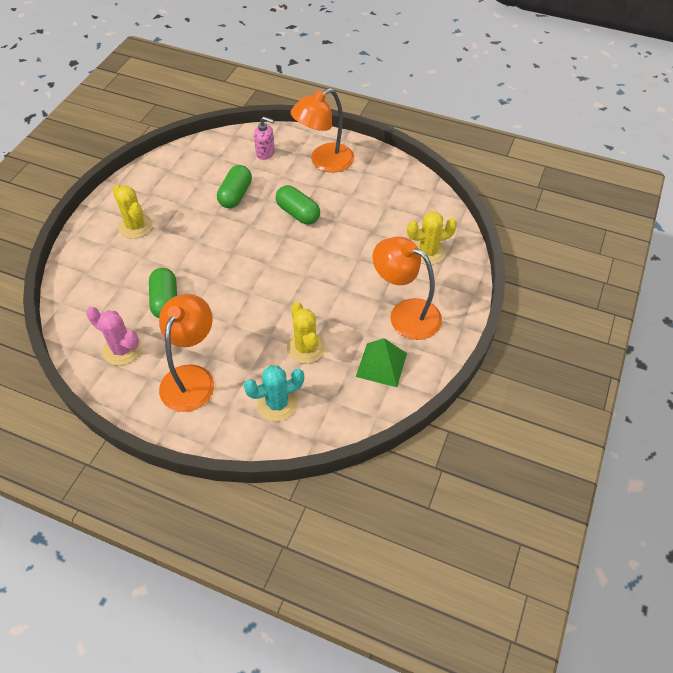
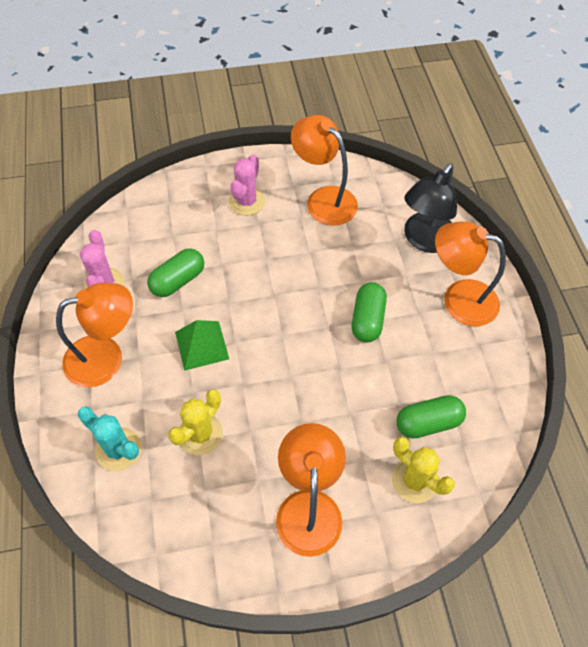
camera: 55 degrees right, 5 degrees up
yellow cactus [113,185,153,239] -> pink cactus [228,154,265,215]
green capsule [217,165,252,208] -> green capsule moved to [396,395,466,439]
pink soap dispenser [254,117,275,160] -> black lamp [404,163,457,253]
green pyramid [356,338,407,387] -> green pyramid moved to [175,320,229,371]
none -> orange lamp [291,115,358,226]

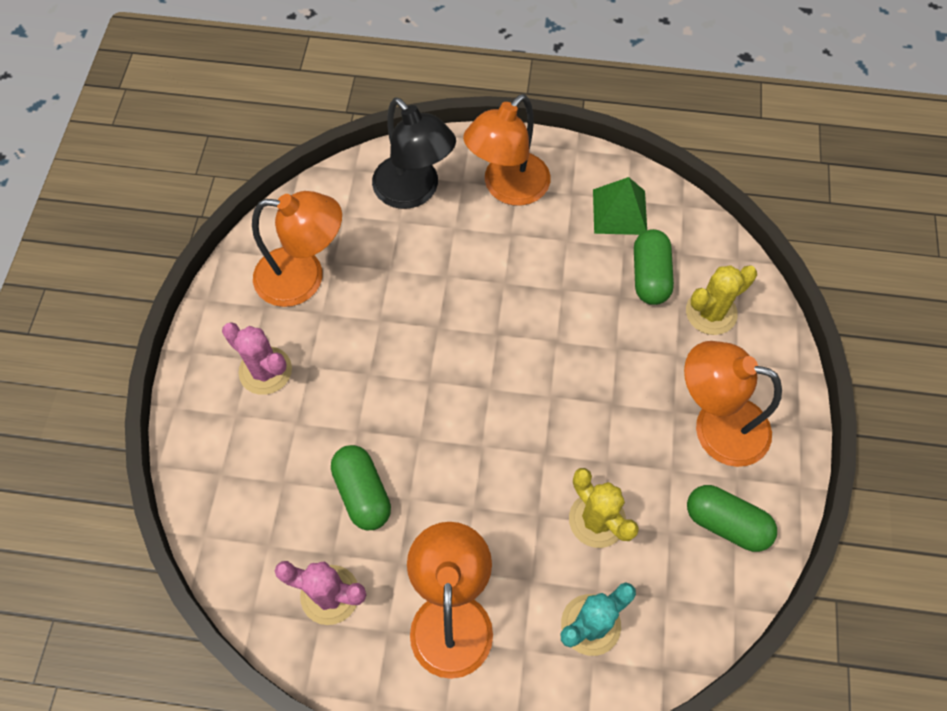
camera: 70 degrees left, 5 degrees up
green pyramid [175,320,229,371] -> green pyramid moved to [593,177,647,235]
orange lamp [291,115,358,226] -> orange lamp turned 150 degrees counterclockwise [252,191,342,307]
green capsule [352,282,387,342] -> green capsule moved to [687,485,777,552]

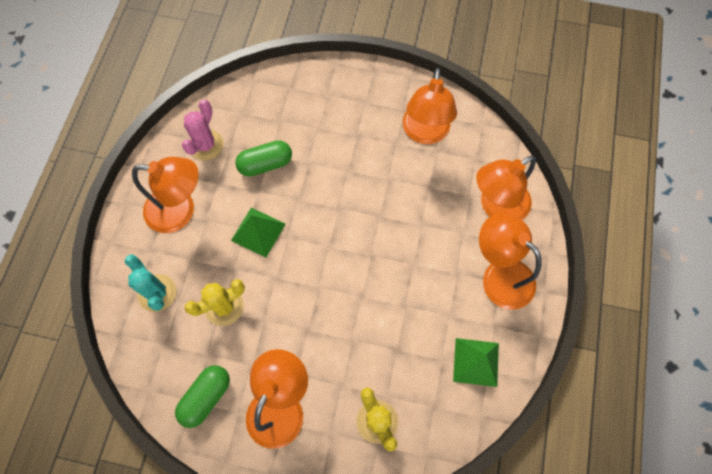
camera: 95 degrees right, 5 degrees up
pink cactus [222,322,292,395] -> none
black lamp [372,97,456,209] -> orange lamp [476,155,536,220]
green capsule [634,229,674,305] -> none
none -> green pyramid [231,207,285,258]

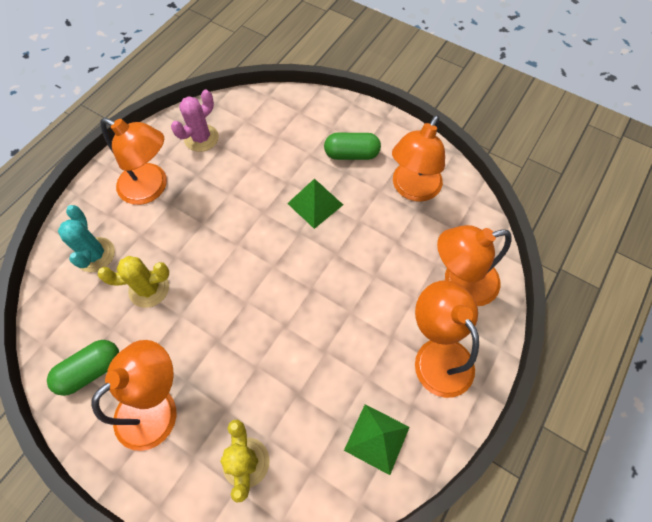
camera: 20 degrees right, 5 degrees down
green pyramid [231,207,285,258] -> green pyramid moved to [287,179,343,229]
green capsule [235,140,292,177] -> green capsule moved to [324,133,381,160]

